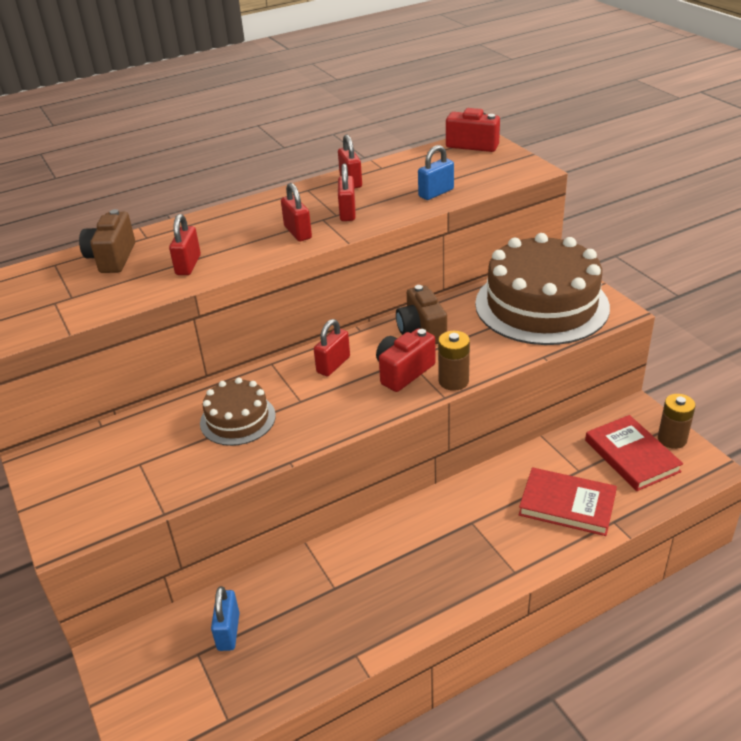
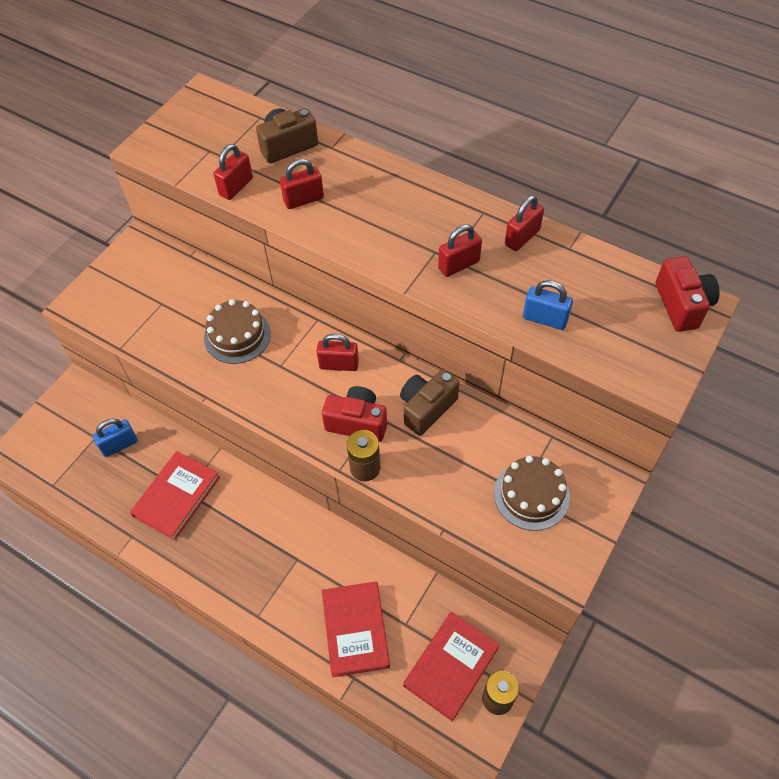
camera: 60 degrees right, 20 degrees up
red padlock [281,183,312,242] -> red padlock moved to [213,144,253,200]
brown cake [475,233,610,345] -> brown cake [494,456,570,531], size x0.50
none -> red book [130,451,220,540]

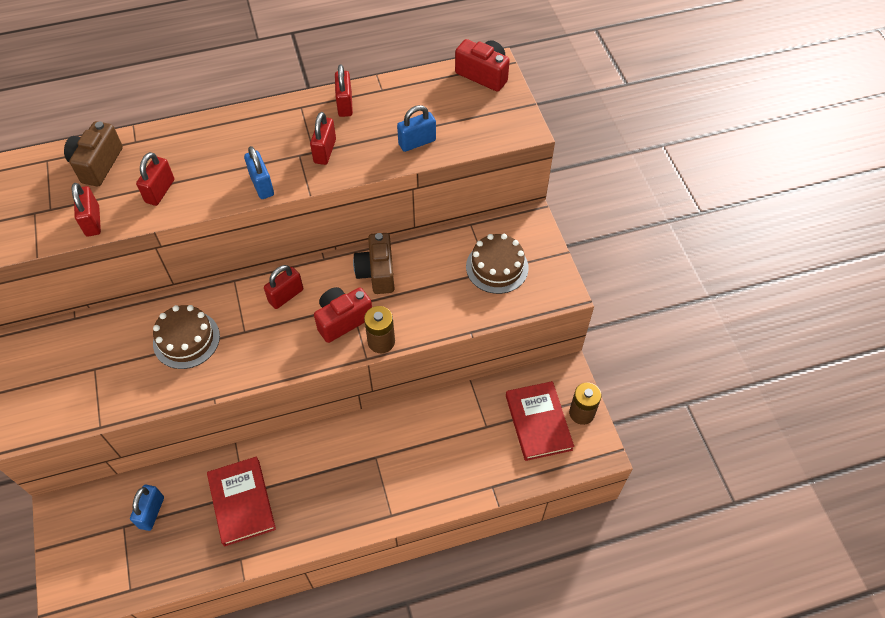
camera: 50 degrees left, 0 degrees up
red book [322,581,390,677] -> none
none -> blue padlock [244,146,274,199]

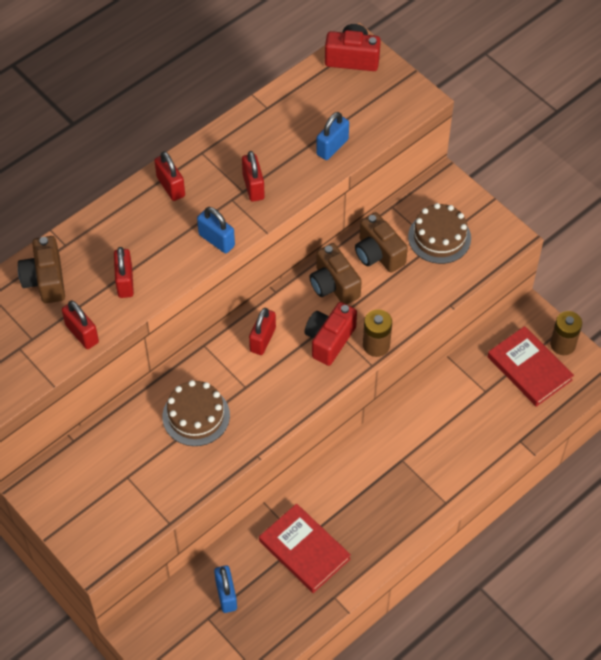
camera: 25 degrees left, 0 degrees up
red padlock [335,65,353,117] -> red padlock moved to [154,151,185,201]
none -> brown camera [355,212,408,273]

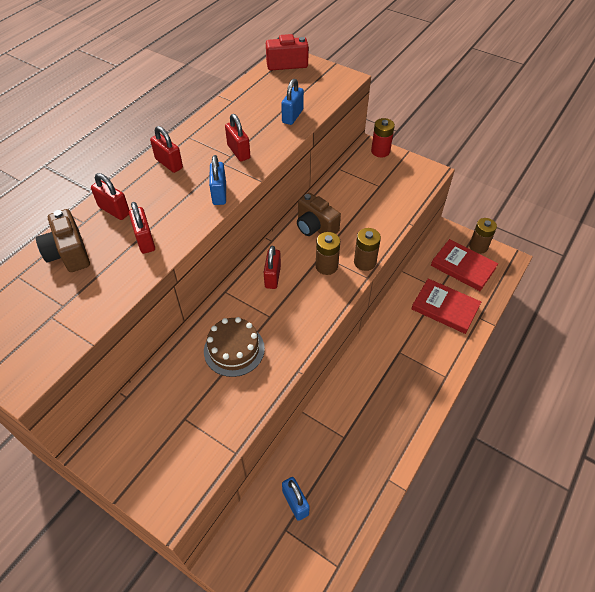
camera: 15 degrees left, 5 degrees down
red padlock [62,300,99,349] -> red padlock moved to [91,173,129,220]
blue padlock [197,207,235,253] -> blue padlock turned 60 degrees clockwise [209,155,226,205]
red book [259,504,351,593] -> red book moved to [412,279,481,334]
red camera [305,302,357,366] -> brown battery [316,232,340,275]
brown camera [355,212,408,273] -> none
brown cake [408,203,471,264] -> none
none -> red battery [371,118,395,157]

